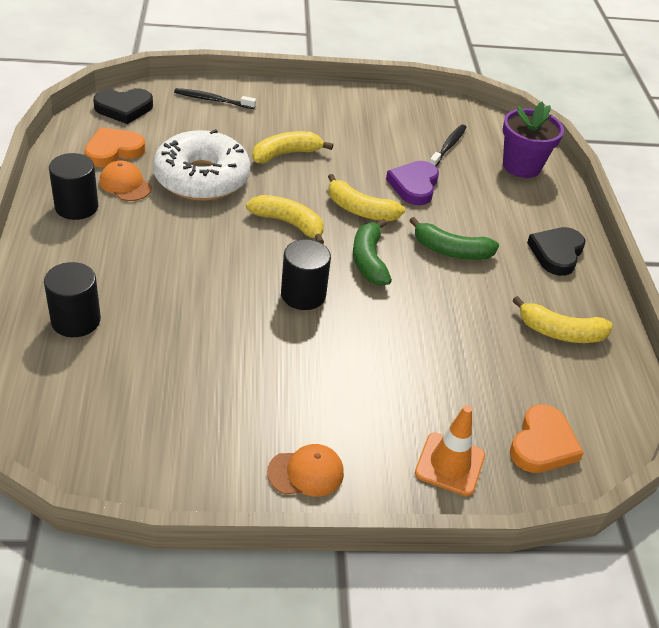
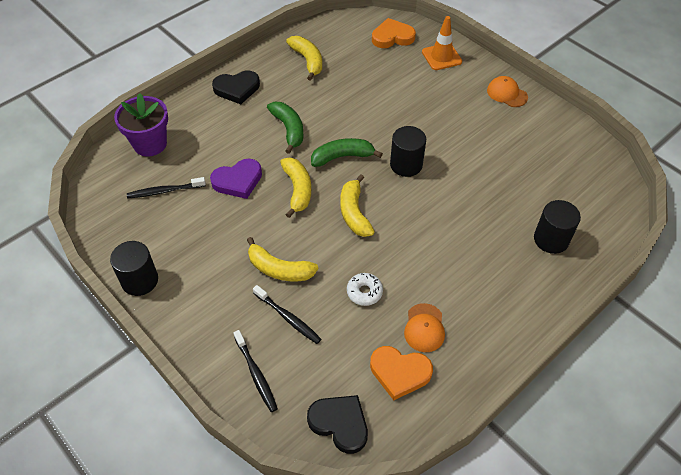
camera: 125 degrees left, 10 degrees up
black cylinder [49,153,98,220] -> black cylinder moved to [110,241,158,296]
white donut [153,129,250,201] -> white donut [347,273,383,306], size x0.41
green banana [353,219,392,286] -> green banana turned 150 degrees counterclockwise [311,138,383,167]
none -> black toothbrush [253,285,321,344]

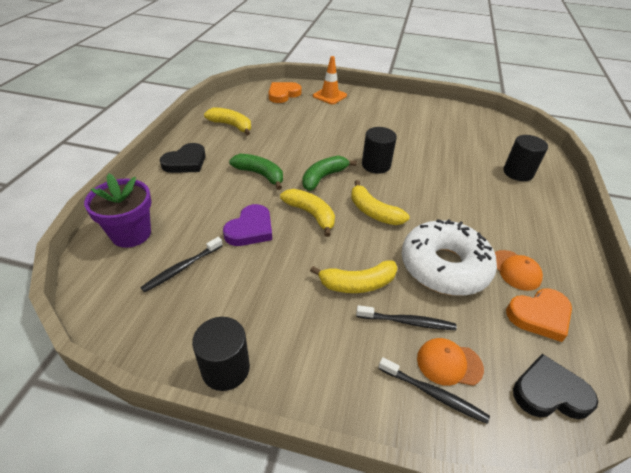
camera: 35 degrees left, 10 degrees down
white donut [347,273,383,306] -> white donut [401,219,497,296], size x2.45
orange cap [487,76,528,107] -> orange cap moved to [417,338,484,386]

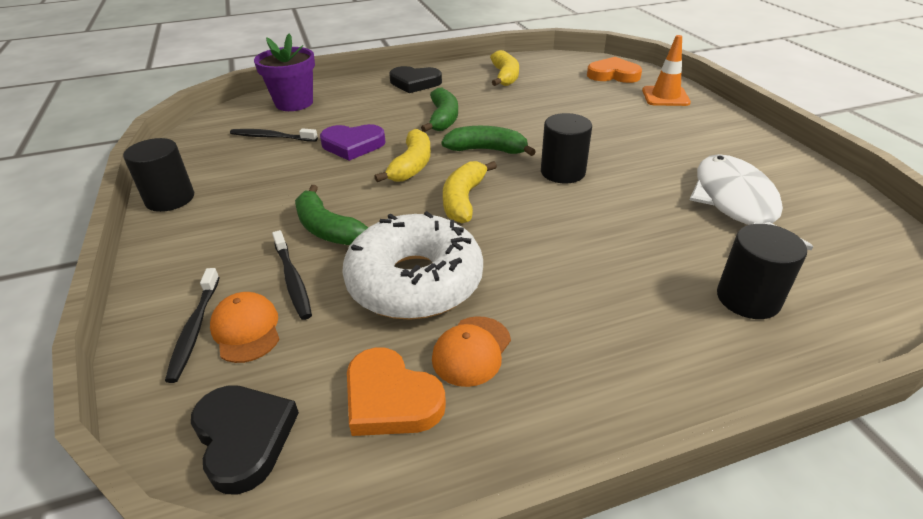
camera: 60 degrees right, 5 degrees down
yellow banana [310,260,397,293] -> green banana [295,185,368,245]
none -> white fish [690,154,813,250]

